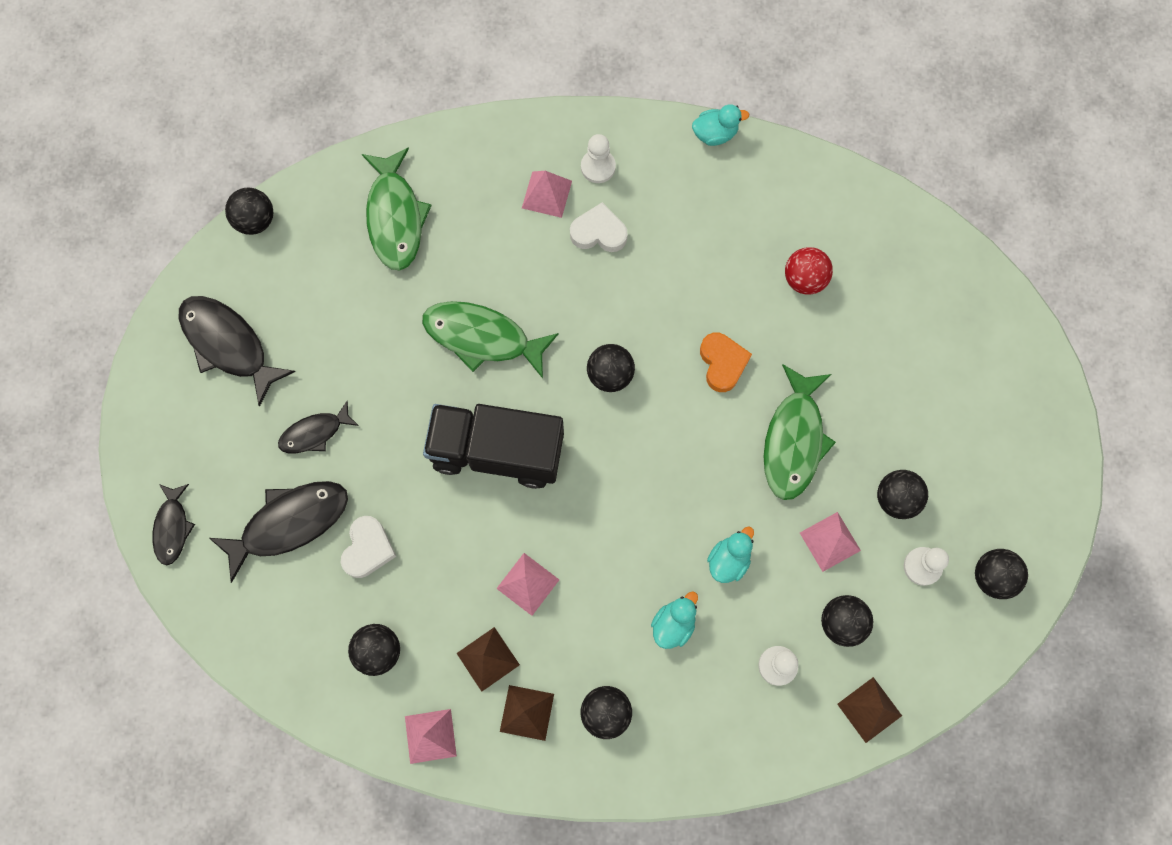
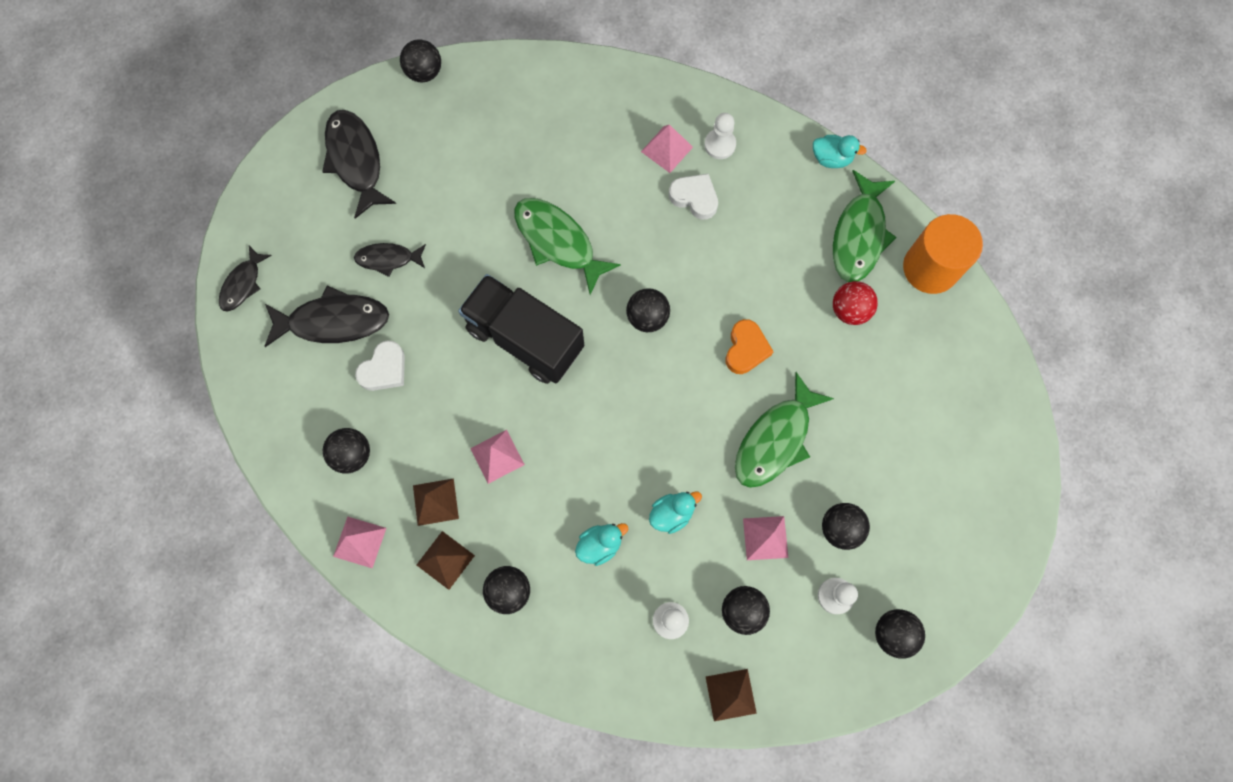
camera: 25 degrees right, 0 degrees up
green fish [362,147,432,271] -> green fish moved to [833,170,897,282]
none -> orange cylinder [903,214,983,294]

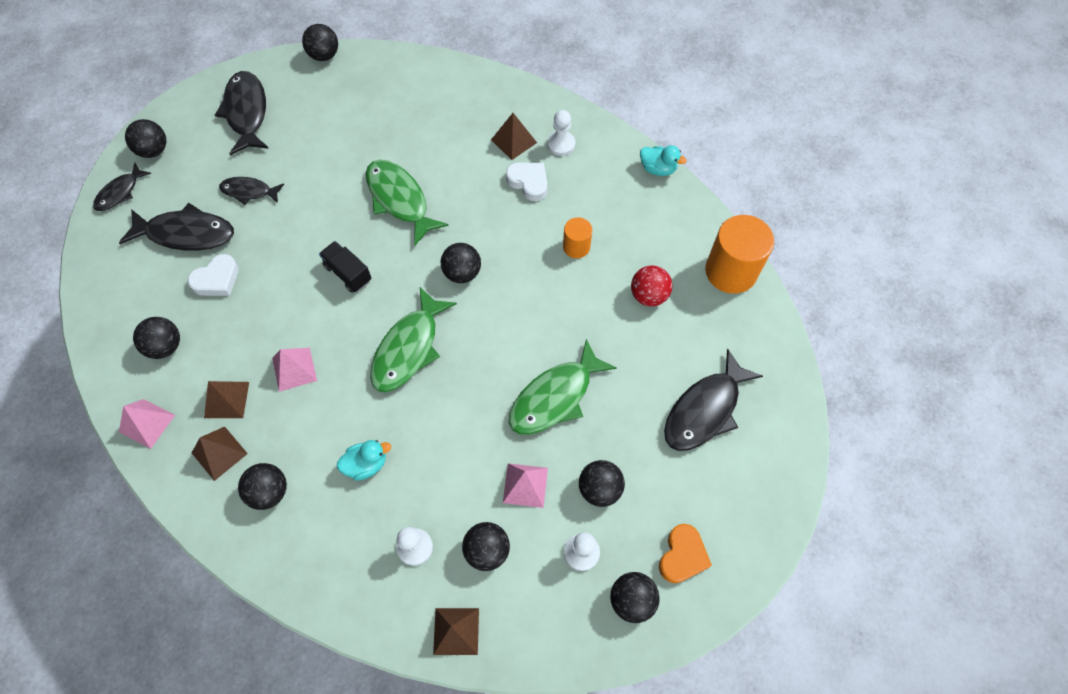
camera: 10 degrees right, 10 degrees down
black truck [458,274,584,384] -> black truck [319,241,372,293], size x0.49
pink pyramid [641,125,693,173] -> brown pyramid [491,113,537,160]
turquoise duck [649,491,702,534] -> none
orange heart [726,319,774,374] -> orange heart moved to [659,524,712,583]
green fish [833,170,897,282] -> green fish moved to [370,287,457,392]
none -> black ball [125,119,167,158]
none -> orange cylinder [563,217,592,258]
none -> black fish [664,349,763,451]

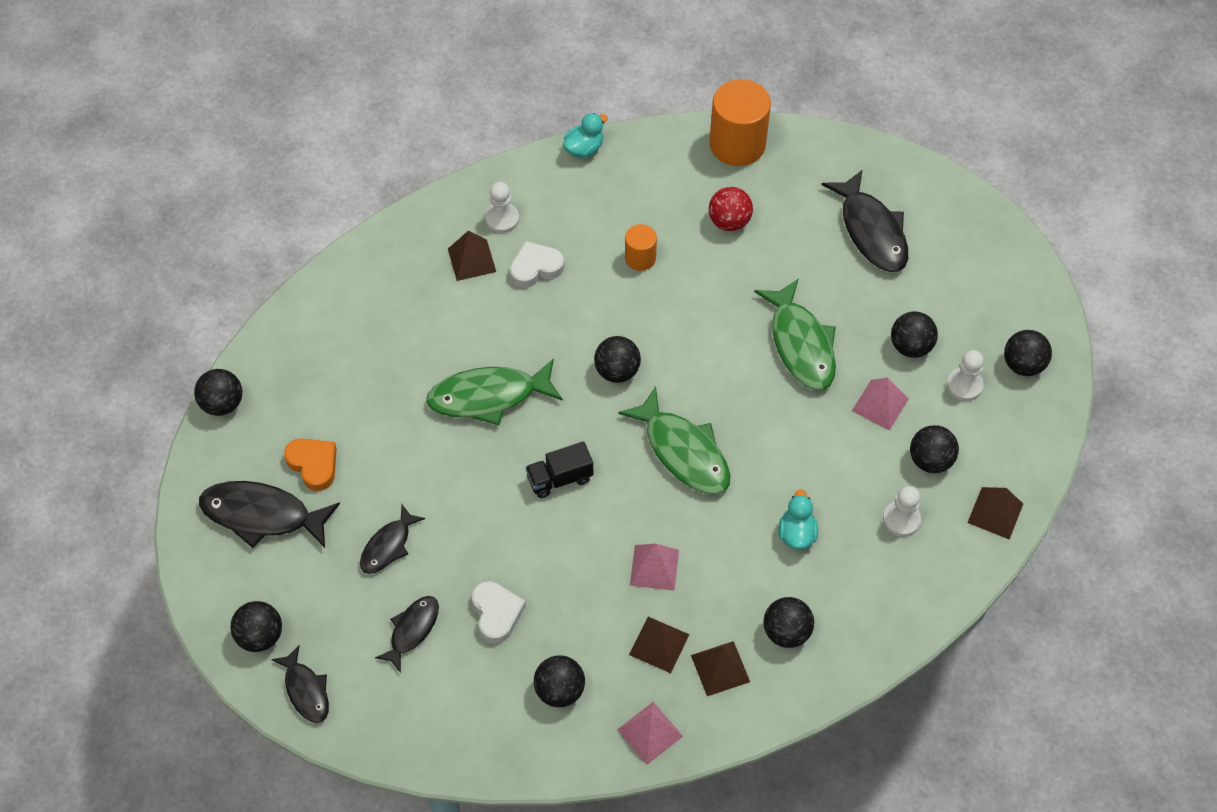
camera: 65 degrees left, 5 degrees down
black fish [119,203,234,251] -> black fish [375,596,439,673], size x0.59
orange heart [659,524,712,583] -> orange heart moved to [284,438,337,491]

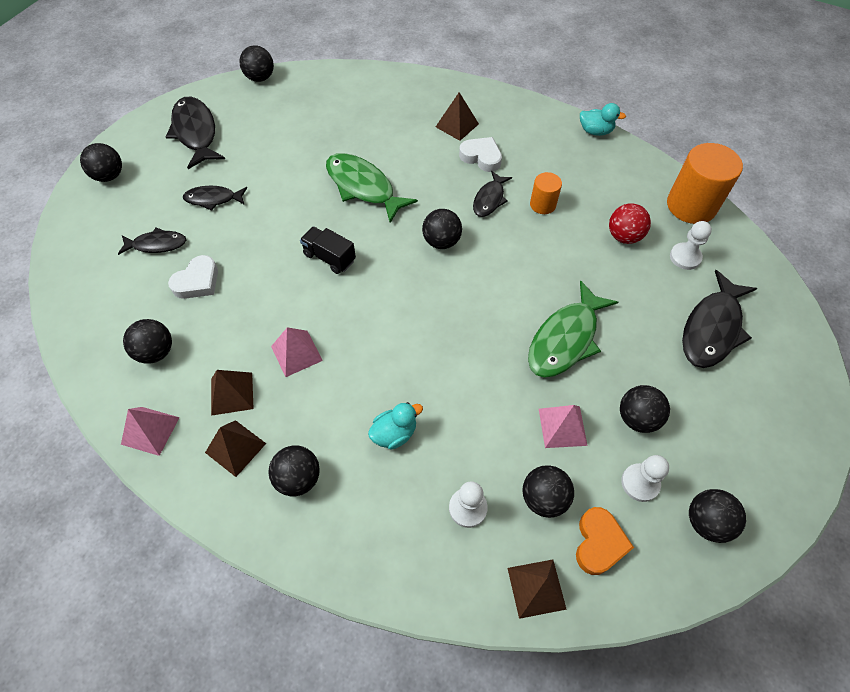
camera: 55 degrees right, 0 degrees up
black fish [271,645,329,723] -> black fish moved to [473,171,512,217]
orange heart [284,438,337,491] -> orange heart moved to [576,507,634,575]
white pawn [485,182,519,233] -> white pawn moved to [670,221,712,270]
green fish [618,386,730,495] -> none

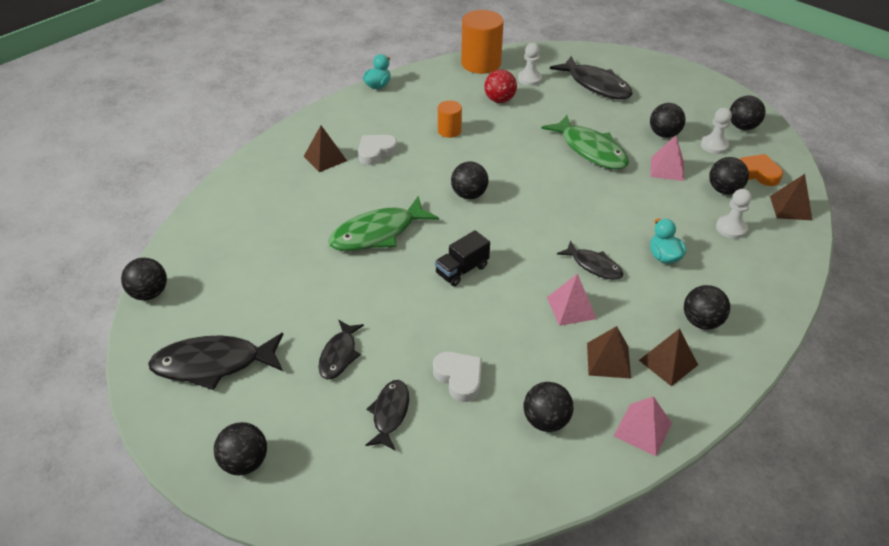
camera: 75 degrees left, 15 degrees down
black fish [473,171,512,217] -> black fish moved to [557,240,623,280]

